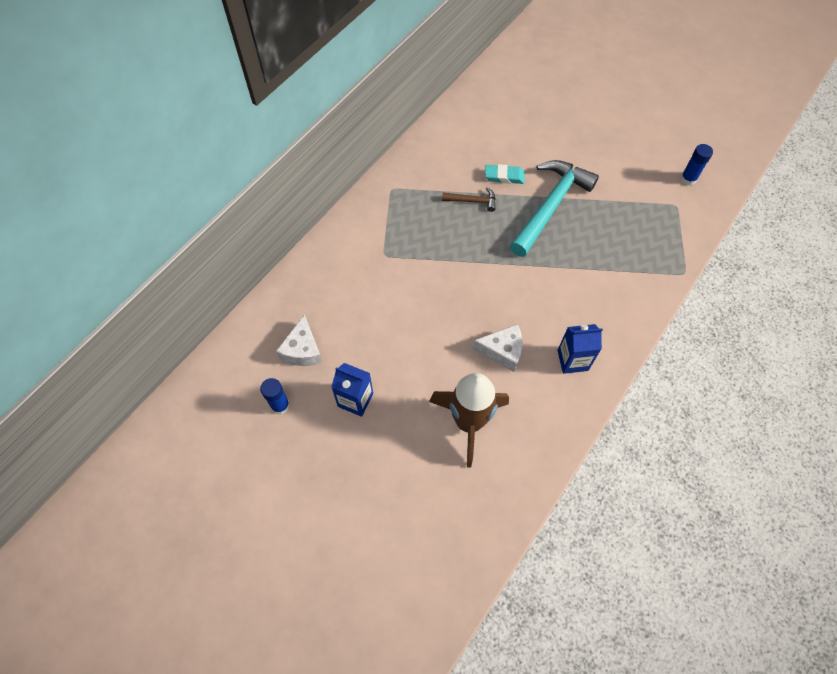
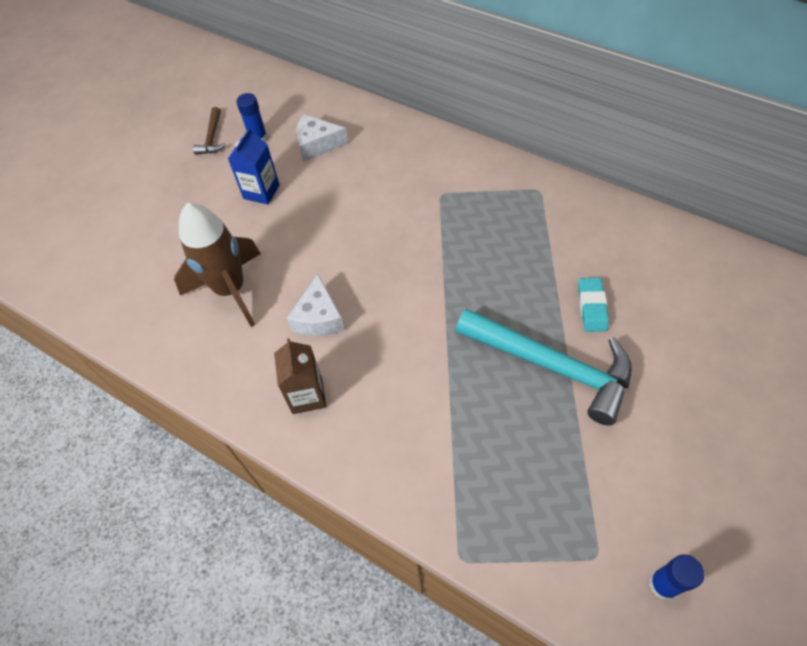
camera: 90 degrees right, 5 degrees down
brown hammer [442,187,496,212] -> brown hammer moved to [193,107,225,155]
blue carton [557,324,603,374] -> brown carton [274,338,326,414]

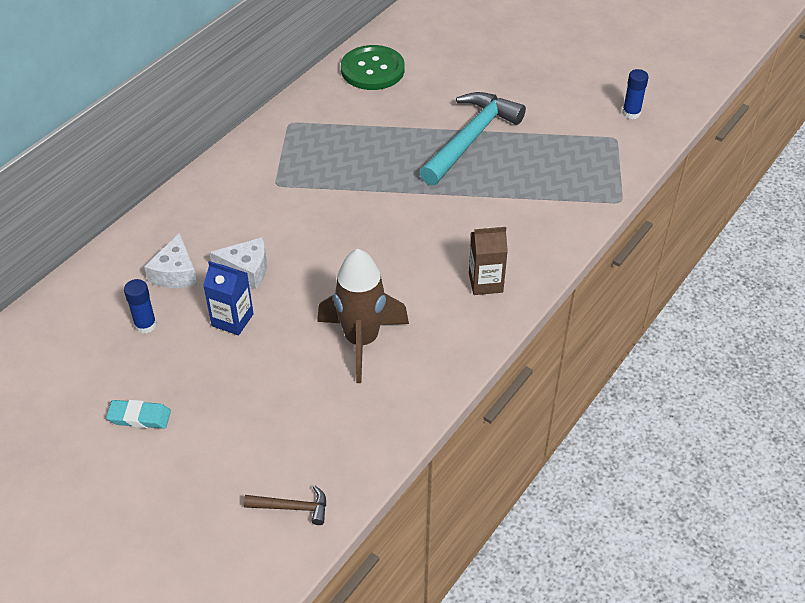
camera: 90 degrees left, 10 degrees down
brown hammer [193,107,225,155] -> brown hammer moved to [243,486,326,525]
white cheese [287,274,345,336] -> white cheese moved to [209,237,267,289]
turquoise eraser [578,278,609,332] -> turquoise eraser moved to [106,400,171,429]
none -> green button [341,45,405,90]

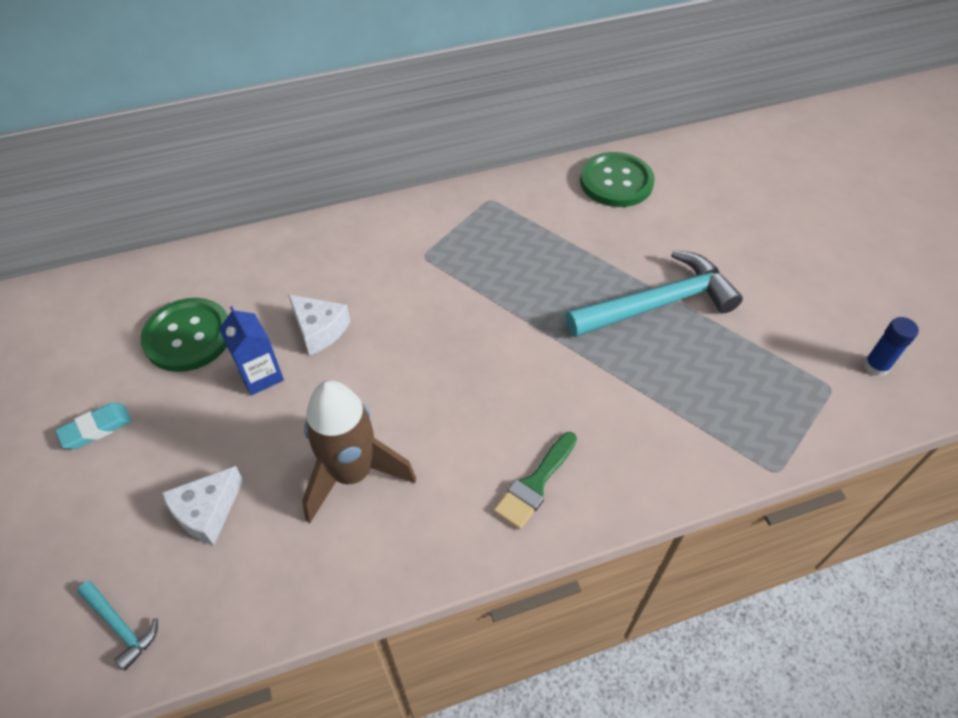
camera: 35 degrees right, 5 degrees up
turquoise eraser [106,400,171,429] -> turquoise eraser turned 75 degrees counterclockwise [55,403,132,449]
blue glue stick [124,279,157,334] -> green button [141,298,228,372]
white cheese [144,232,197,288] -> white cheese moved to [162,466,243,546]
brown hammer [243,486,326,525] -> turquoise hammer [77,581,158,671]
brown carton [469,227,508,295] -> green brush [494,432,577,529]

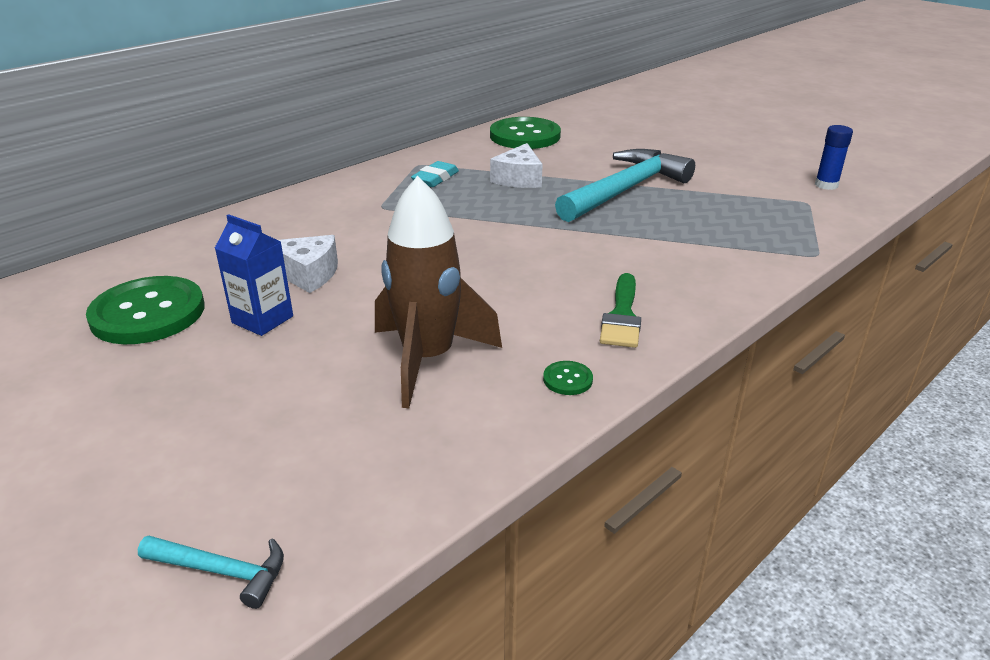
camera: 25 degrees left, 20 degrees down
turquoise eraser [55,403,132,449] -> turquoise eraser moved to [411,161,459,187]
white cheese [162,466,243,546] -> white cheese moved to [490,143,543,188]
none -> green button [543,361,593,395]

